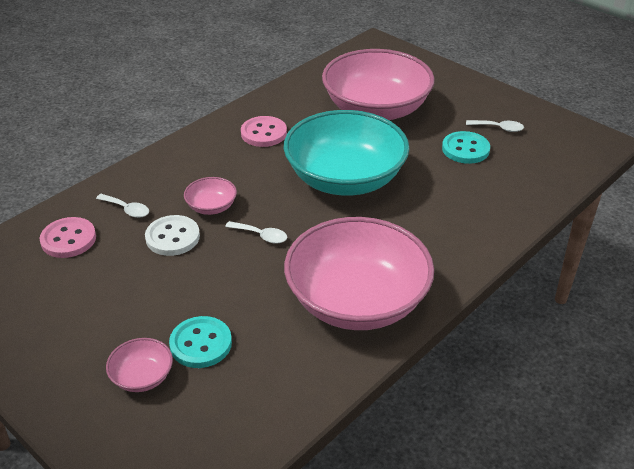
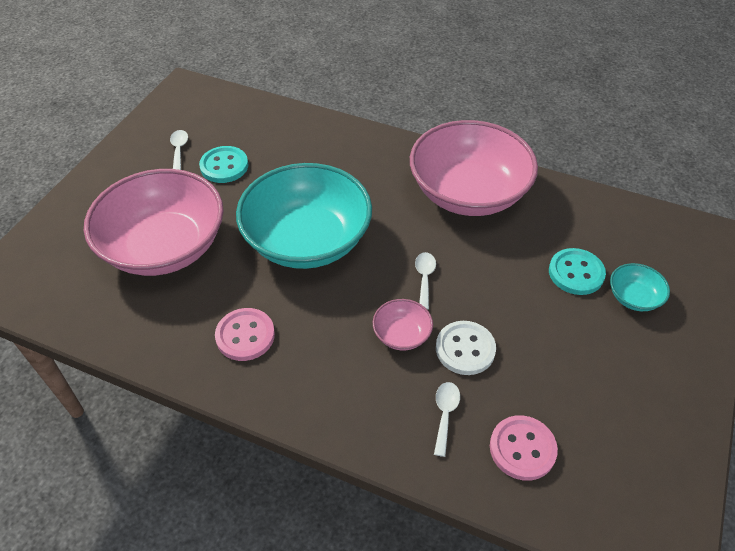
camera: 110 degrees left, 10 degrees up
pink bowl [106,338,173,392] -> turquoise bowl [610,263,670,311]

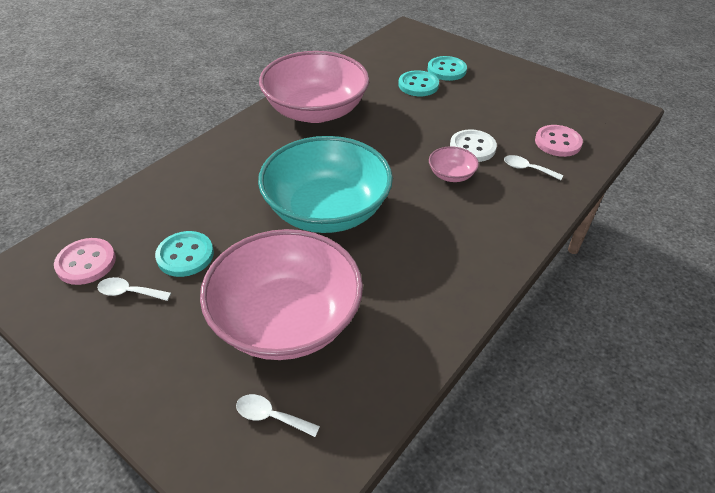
camera: 75 degrees left, 5 degrees down
pink button [215,308,275,361] -> pink button moved to [54,238,116,285]
white spoon [415,252,436,309] -> white spoon moved to [236,394,320,437]
turquoise bowl [610,263,670,311] -> turquoise button [428,56,467,81]

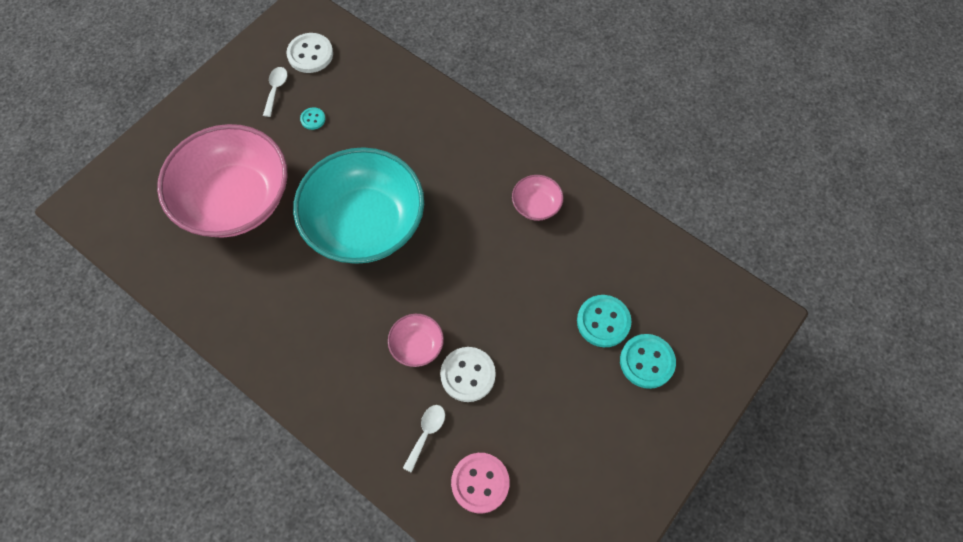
camera: 90 degrees right, 20 degrees up
pink button [54,238,116,285] -> white button [286,33,333,73]
turquoise button [155,231,214,277] -> turquoise button [300,107,325,130], size x0.52
white spoon [236,394,320,437] -> none
pink bowl [259,51,369,123] -> pink bowl [512,175,563,221], size x0.41

